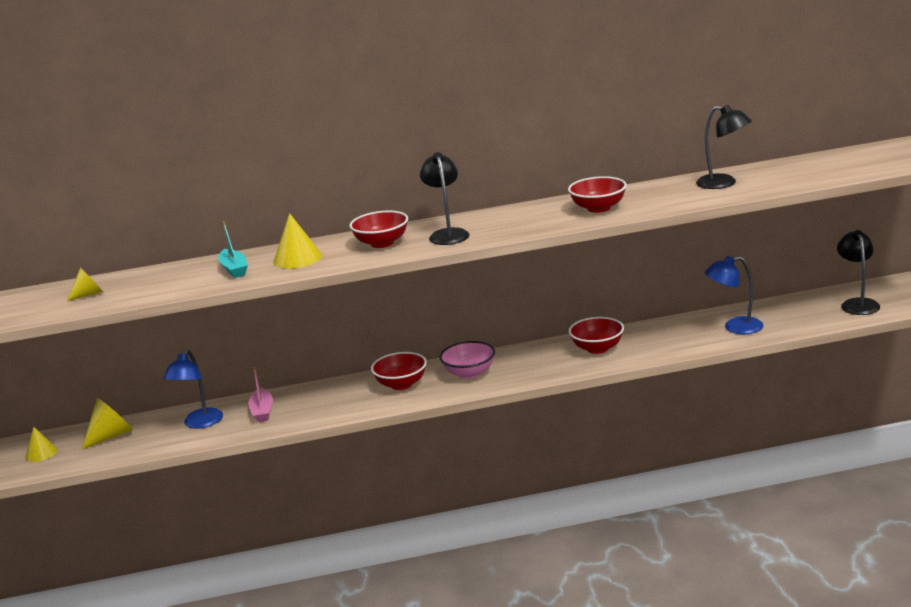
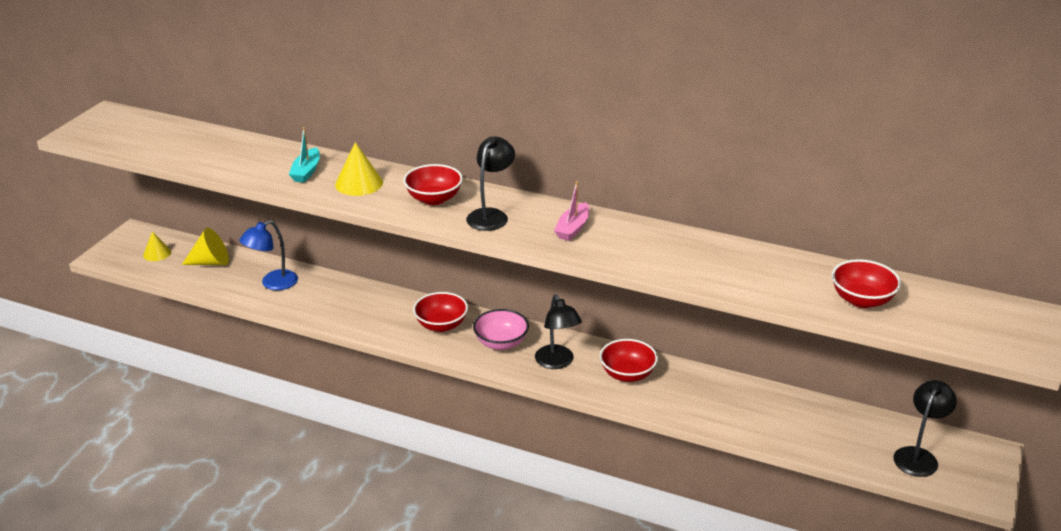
camera: 30 degrees right, 10 degrees up
yellow cone [67,267,103,301] -> none
pink boat [248,367,273,422] -> pink boat moved to [554,181,589,241]
red bowl [568,176,627,213] -> red bowl moved to [832,259,901,308]
black lamp [696,105,752,189] -> black lamp moved to [535,295,582,369]
blue lamp [705,256,763,334] -> none

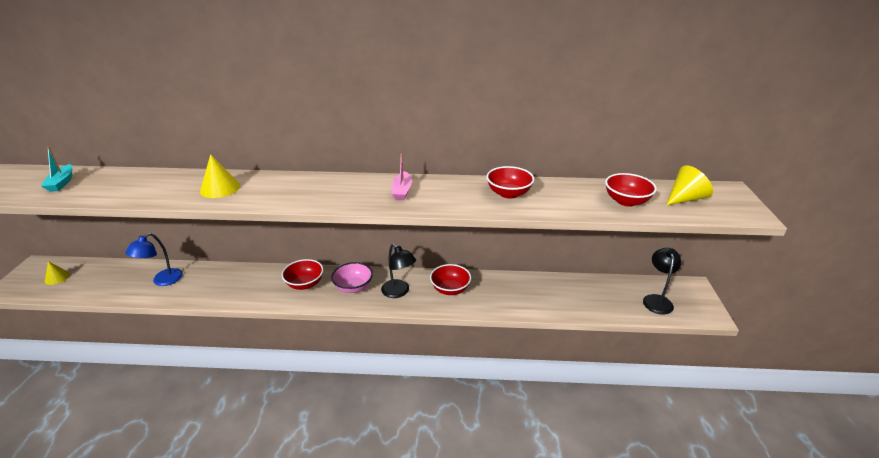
camera: 20 degrees left, 0 degrees up
yellow cone [182,228,229,265] -> yellow cone moved to [666,165,713,206]
turquoise boat [289,127,320,183] -> turquoise boat moved to [41,146,72,192]
red bowl [403,164,463,205] -> red bowl moved to [486,166,534,199]
black lamp [466,137,515,231] -> none

